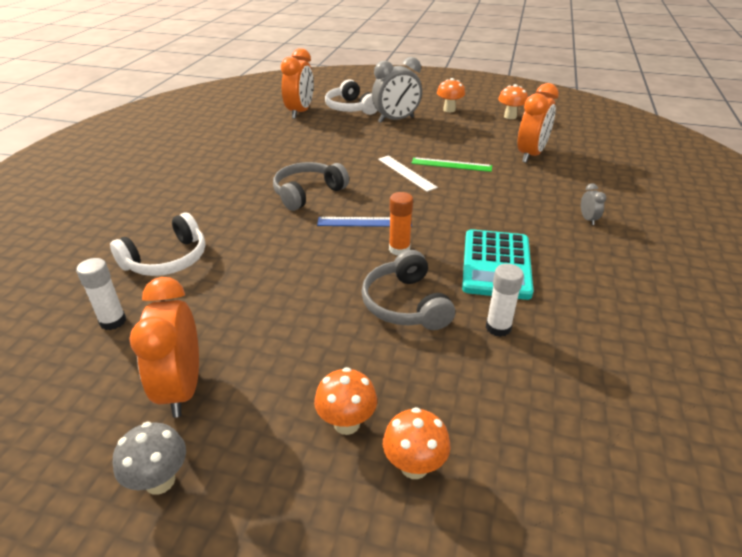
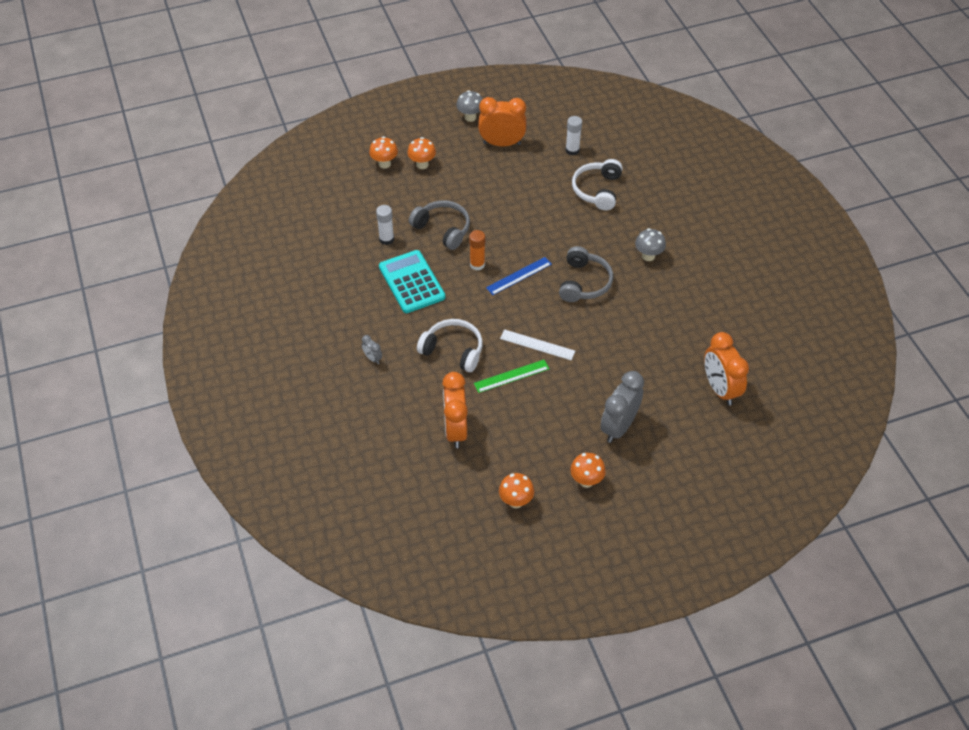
camera: 145 degrees right, 15 degrees up
orange clock [129,277,199,418] -> orange clock turned 45 degrees counterclockwise [478,97,527,146]
white headphones [325,79,378,115] -> white headphones moved to [417,319,483,372]
none -> grey mushroom [635,228,666,261]

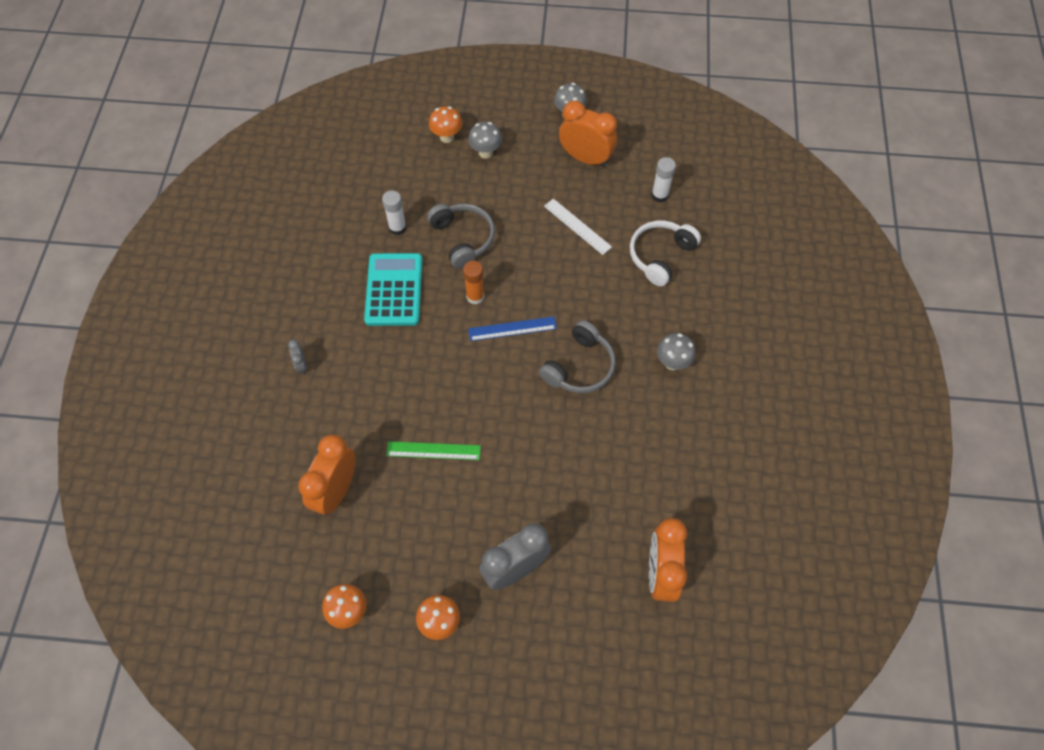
camera: 25 degrees right, 10 degrees up
orange mushroom [407,137,436,169] -> grey mushroom [468,122,502,159]
white headphones [417,319,483,372] -> none
white ruler [500,329,575,360] -> white ruler moved to [544,199,612,255]

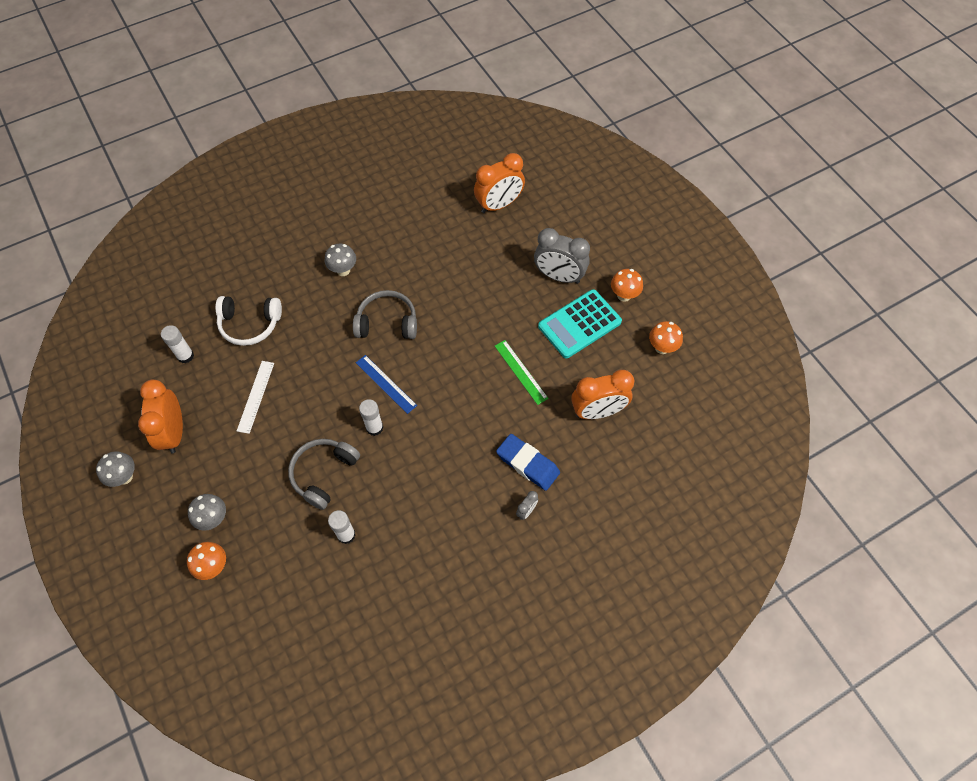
camera: 125 degrees left, 0 degrees up
turquoise calculator [364,253,422,326] -> turquoise calculator moved to [538,289,622,358]
orange glue stick [463,261,484,304] -> white glue stick [359,399,383,436]
none -> blue eraser [496,434,560,491]

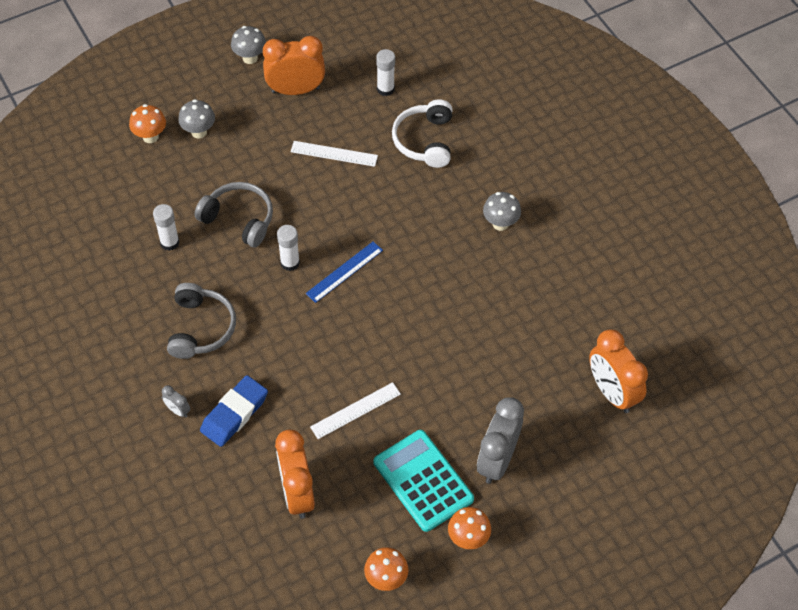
camera: 90 degrees right, 5 degrees down
grey headphones [353,290,417,339] -> grey headphones moved to [167,283,236,359]
green ruler [495,340,549,405] -> white ruler [310,382,401,439]

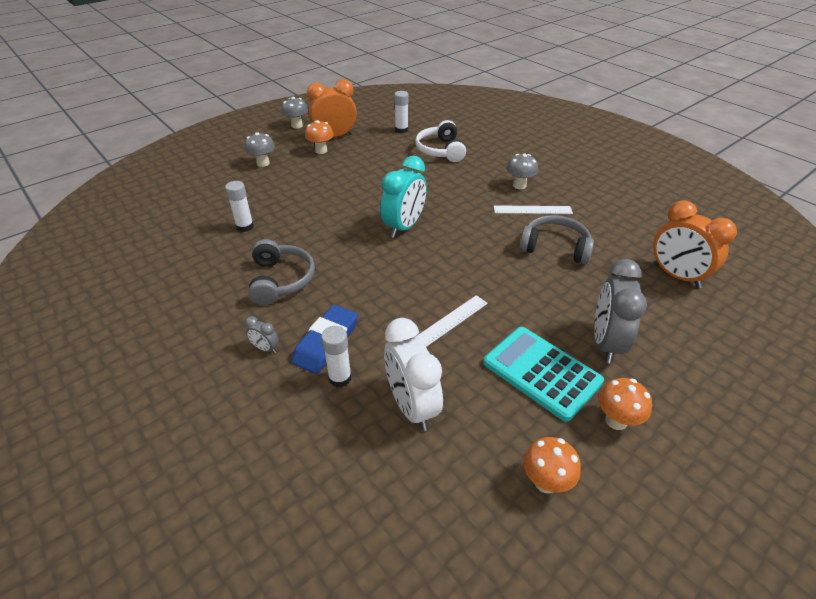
camera: 10 degrees left, 15 degrees down
orange mushroom [129,104,166,143] -> orange mushroom moved to [305,120,334,154]
grey headphones [195,182,273,247] -> grey headphones moved to [519,215,594,264]
orange clock [275,430,315,519] -> white clock [384,318,443,431]
white glue stick [277,225,300,271] -> white glue stick moved to [321,326,352,387]
white ruler [291,141,378,167] -> white ruler moved to [494,205,573,214]
blue ruler [306,242,383,303] -> turquoise clock [380,156,427,238]

